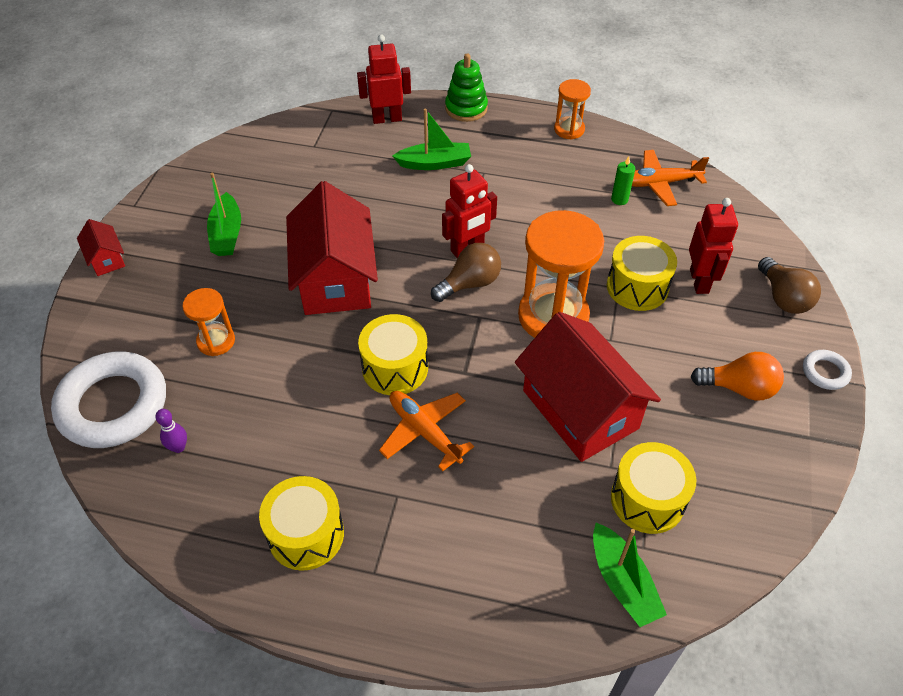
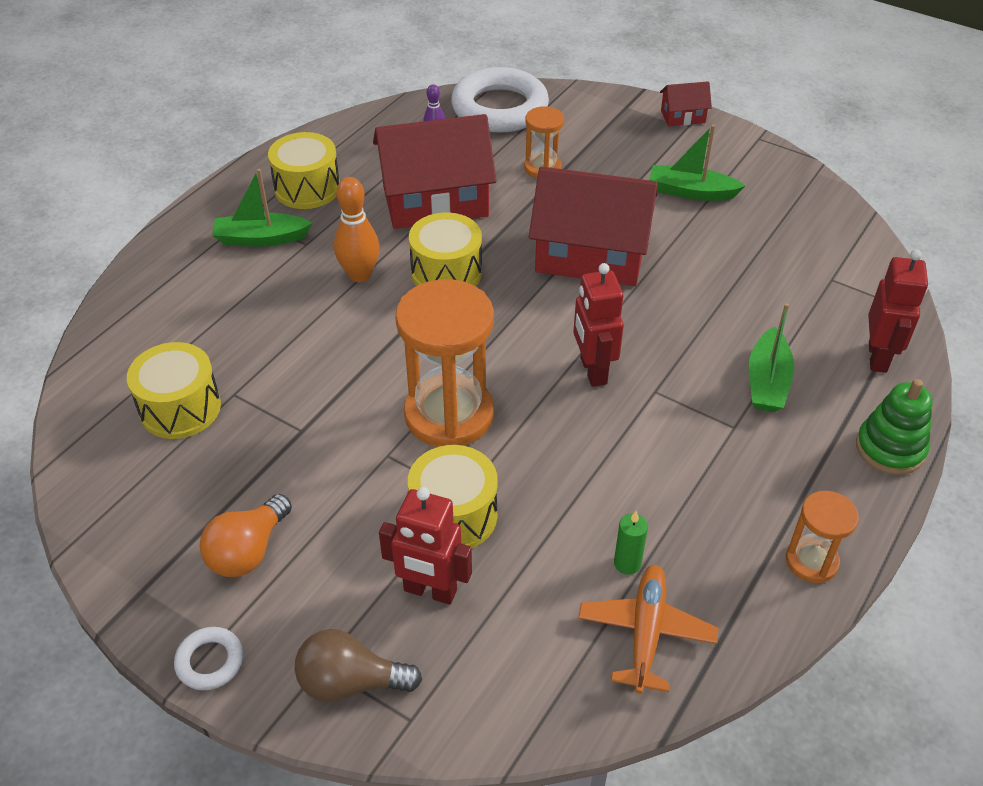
camera: 110 degrees right, 5 degrees down
orange plane [379,391,474,471] -> orange bowling pin [334,177,380,282]
brown light bulb [431,243,501,302] -> none
red house [515,312,661,462] -> red house moved to [373,114,497,229]
green boat [593,523,667,627] -> green boat moved to [212,169,312,247]

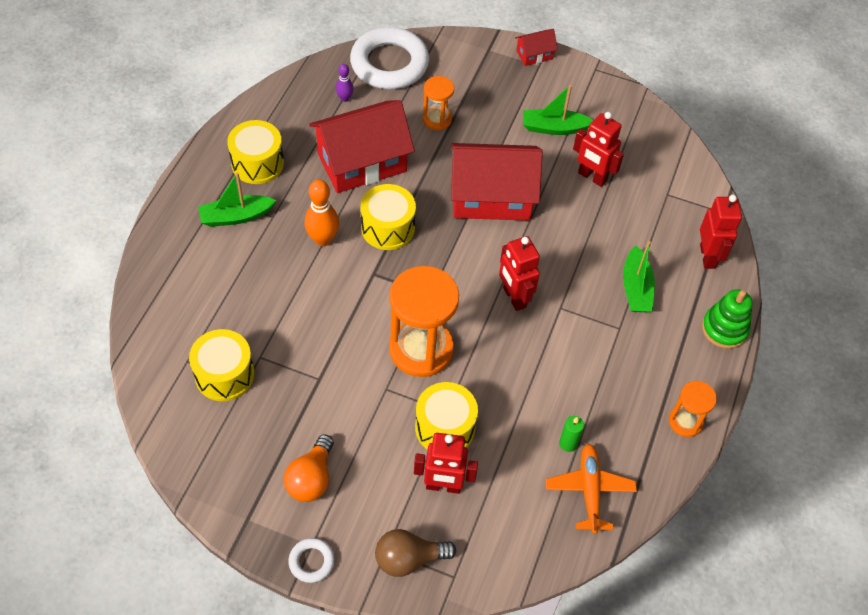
camera: 15 degrees left, 10 degrees up
none -> red robot [573,112,624,187]

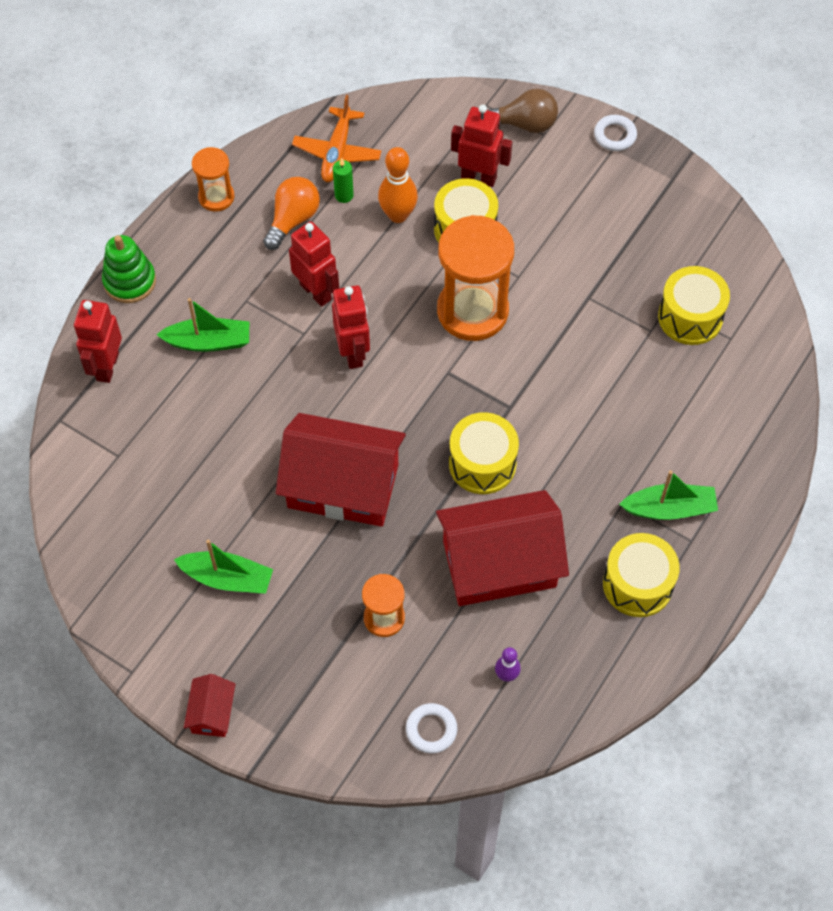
camera: 165 degrees left, 5 degrees up
orange light bulb [284,434,334,502] -> orange light bulb moved to [263,177,320,250]
orange bowling pin [304,180,339,246] -> orange bowling pin moved to [378,147,418,223]
white ring [350,27,429,89] -> white ring [406,703,458,754], size x0.44
red house [515,29,558,66] -> red house turned 75 degrees counterclockwise [184,674,235,737]
red robot [573,112,624,187] -> red robot moved to [289,221,339,307]
green boat [623,241,655,312] -> green boat turned 75 degrees clockwise [156,298,249,352]

